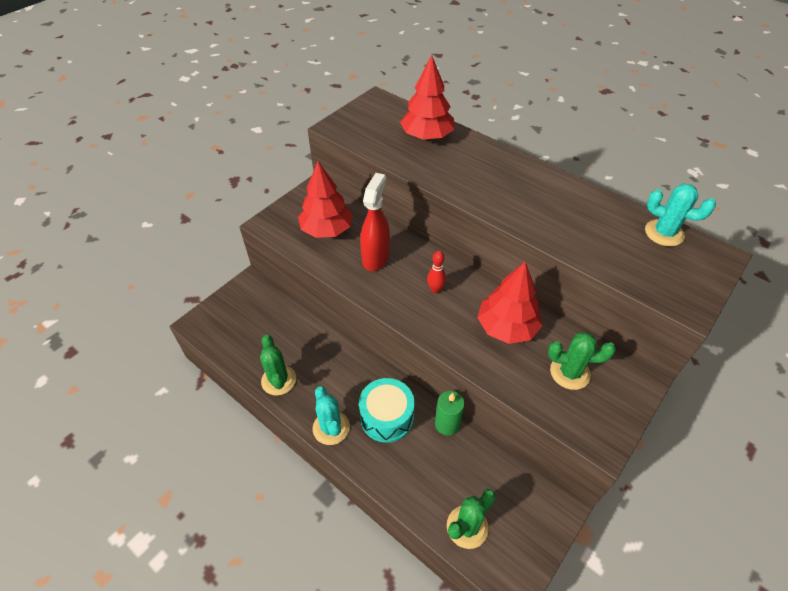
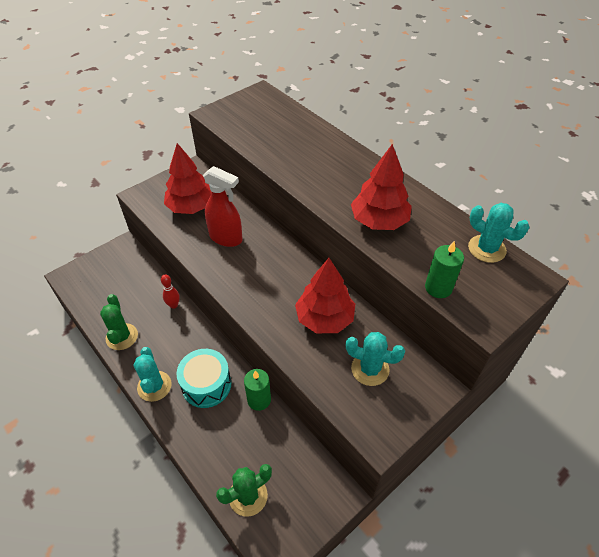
camera: 10 degrees right, 0 degrees up
red spray bottle [360,173,390,271] -> red spray bottle turned 90 degrees clockwise [203,166,243,247]
red tree [400,55,454,140] -> red tree moved to [351,144,412,230]
red bowling pin [427,251,446,293] -> red bowling pin moved to [161,274,180,309]
green cactus [548,332,616,390] -> turquoise cactus [346,332,405,386]
none -> green candle [425,241,464,298]

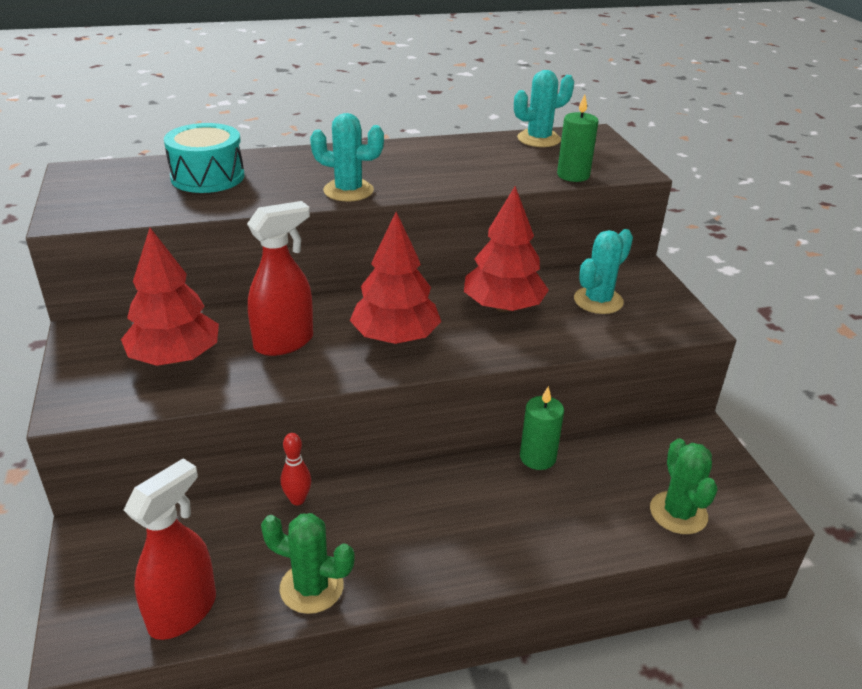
camera: 65 degrees left, 15 degrees down
turquoise cactus [133,347,172,402] -> turquoise cactus moved to [310,113,384,202]
turquoise drum [176,349,231,408] -> turquoise drum moved to [164,123,244,193]
red tree [351,144,412,230] -> red tree moved to [350,212,441,344]
none -> red spray bottle [124,458,216,640]

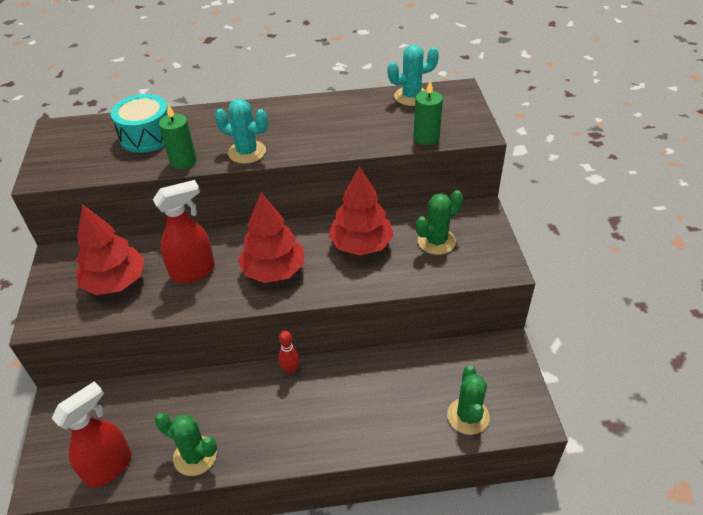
camera: 10 degrees right, 10 degrees up
red bowling pin [281,433,311,505] -> red bowling pin moved to [278,331,299,374]
green candle [520,386,564,470] -> green candle moved to [159,104,196,169]
turquoise cactus [574,229,633,314] -> green cactus [416,190,463,255]

